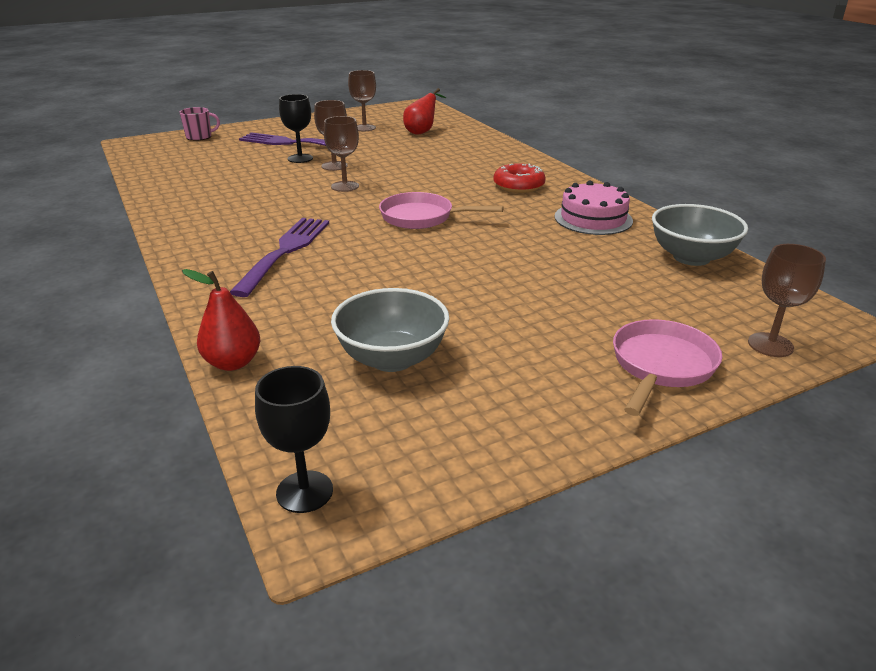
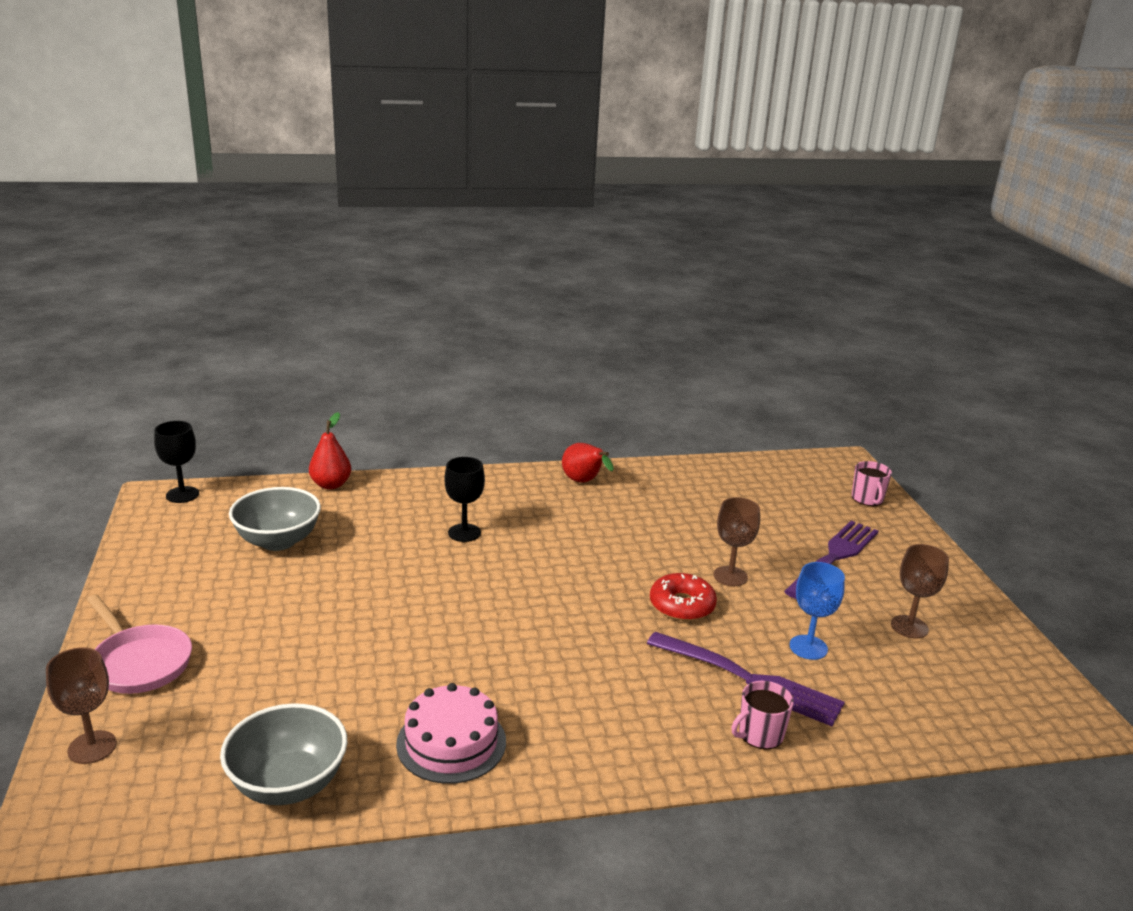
camera: 105 degrees right, 5 degrees down
purple fork [230,218,329,297] -> purple fork moved to [647,632,845,726]
black goblet [279,94,313,163] -> black goblet moved to [444,457,485,542]
brown goblet [324,116,359,192] -> none
pink pan [379,192,504,229] -> none
red pear [403,88,446,135] -> red pear moved to [562,443,614,483]
red donut [493,163,546,193] -> red donut moved to [650,573,717,621]
none -> pink mug [731,681,794,749]
none -> blue goblet [790,562,845,660]

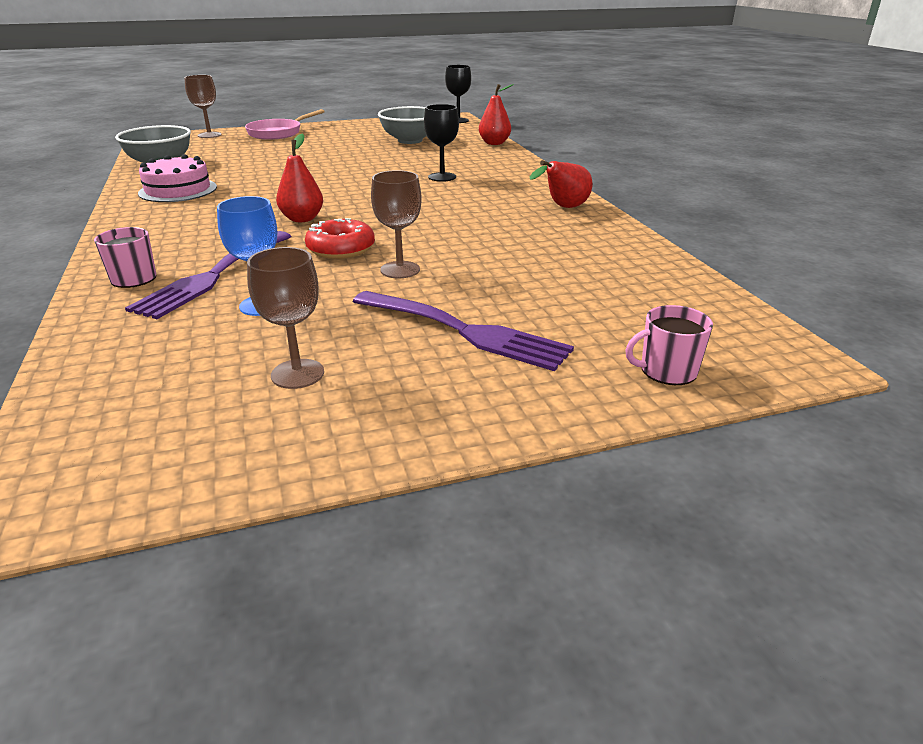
camera: 85 degrees right, 5 degrees up
none -> red pear [276,134,323,222]

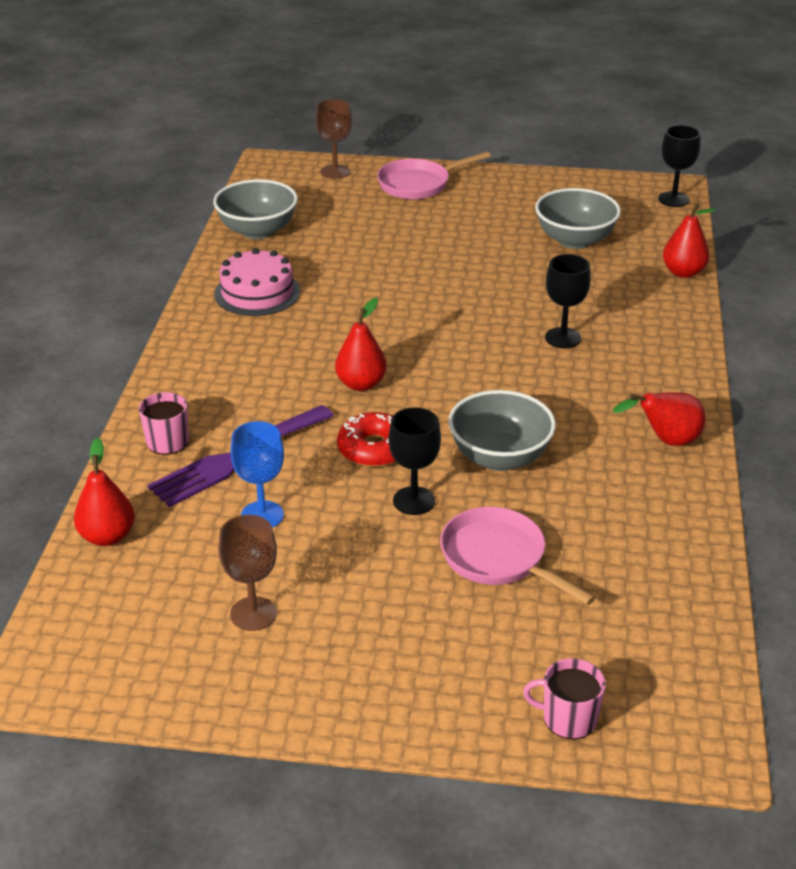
camera: 25 degrees right, 5 degrees up
purple fork [353,291,574,371] -> none
brown goblet [371,170,422,278] -> black goblet [388,407,441,515]
none -> red pear [74,438,135,546]
none -> pink pan [440,507,596,605]
none -> grey bowl [448,390,556,471]

